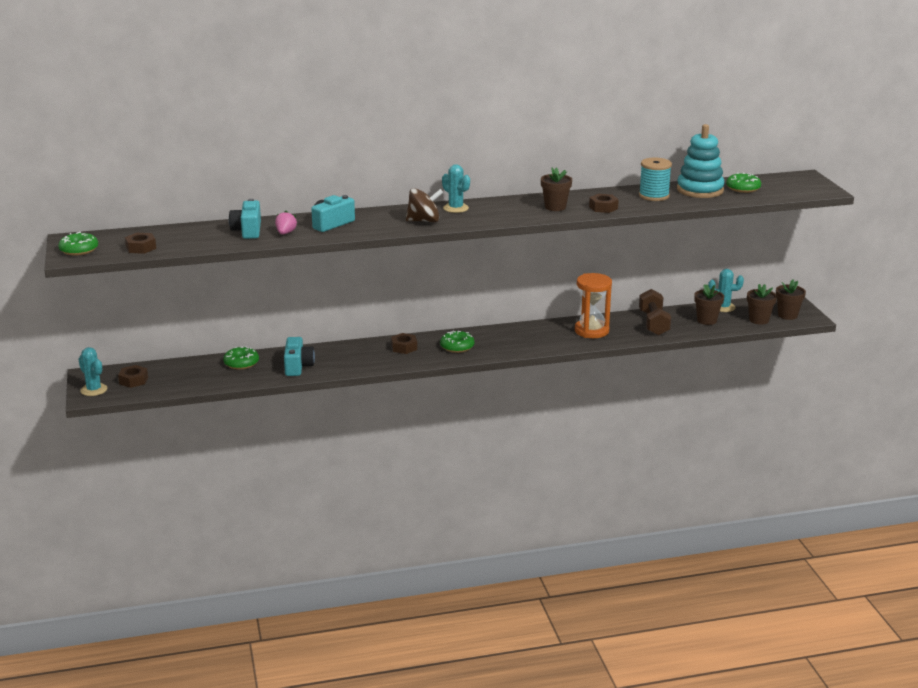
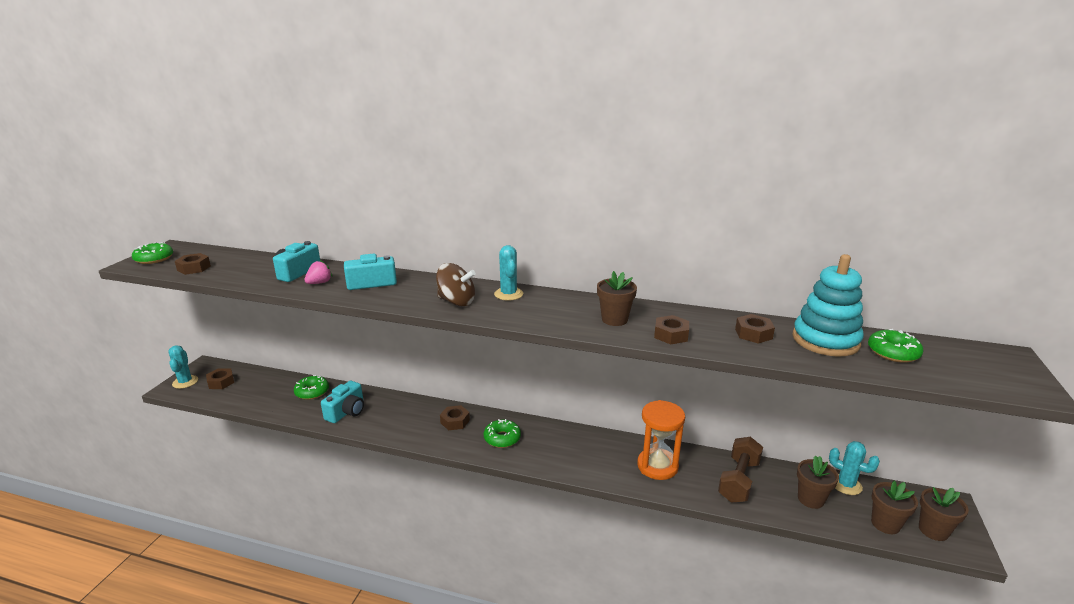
camera: 30 degrees right, 0 degrees up
turquoise spool [639,158,672,201] -> brown nut [735,314,775,344]

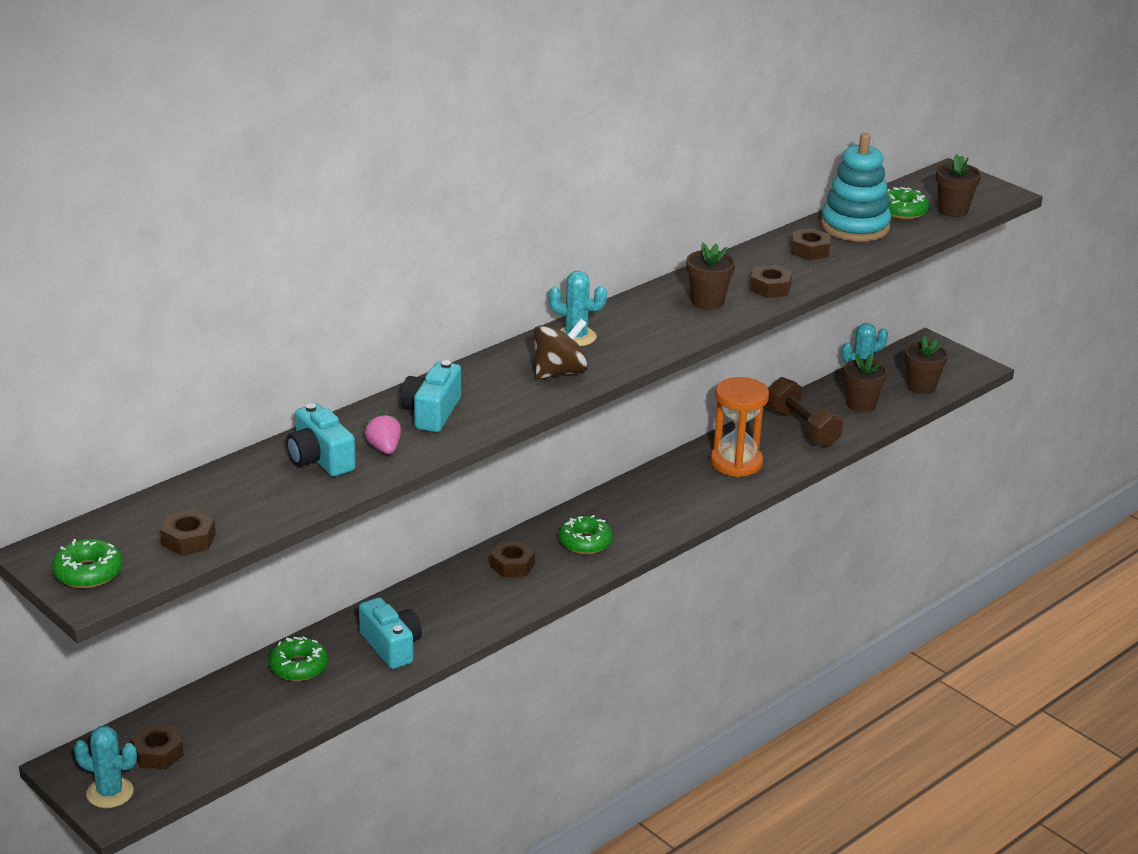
camera: 60 degrees left, 5 degrees up
brown flower pot [919,487,969,541] -> brown flower pot moved to [936,154,981,217]

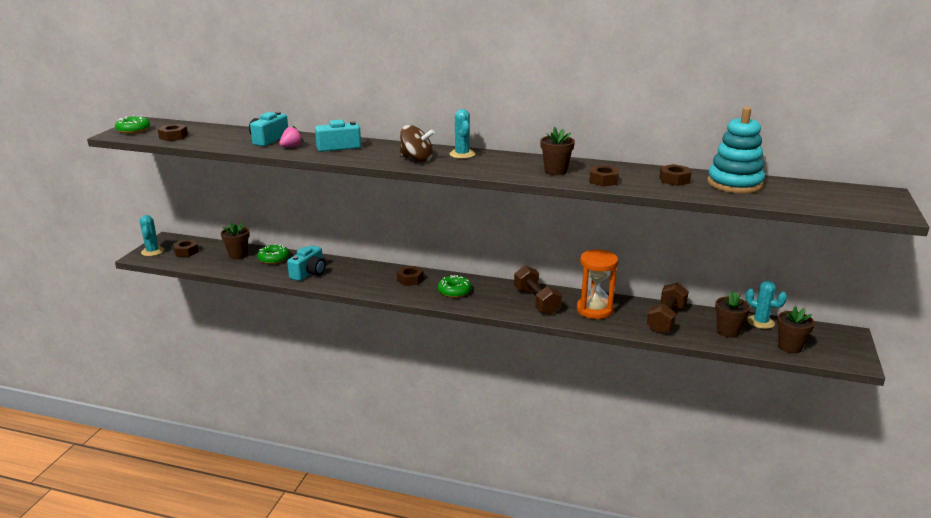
camera: 60 degrees right, 5 degrees down
green donut [886,187,929,220] -> none
brown flower pot [936,154,981,217] -> brown flower pot moved to [221,222,250,259]
none -> brown dumbbell [514,266,562,315]

